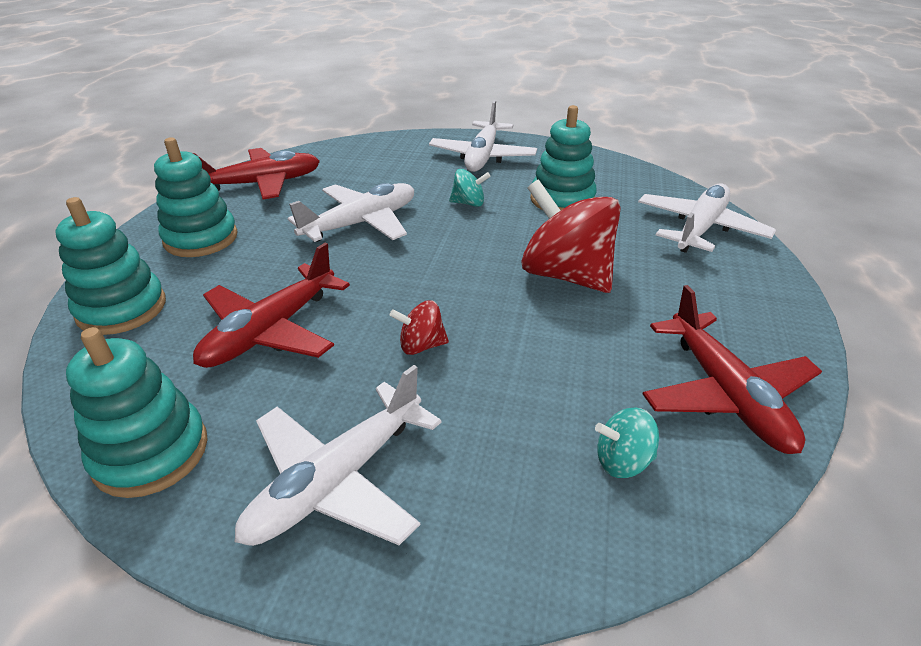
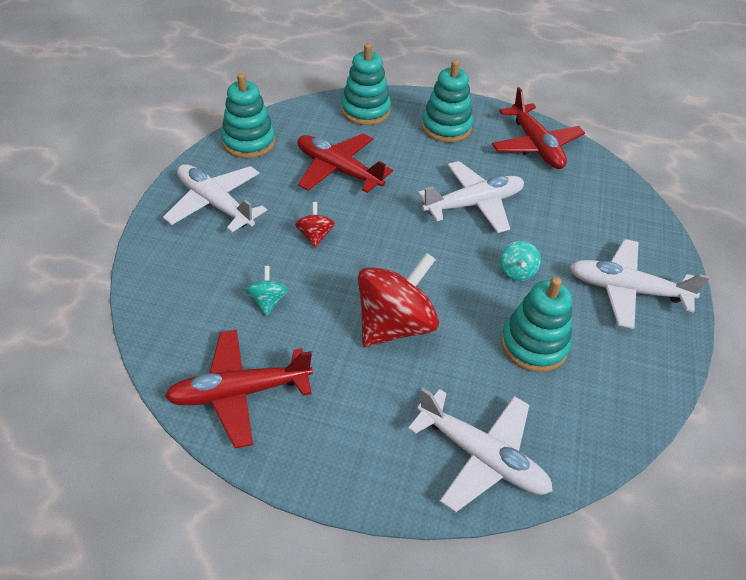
camera: 90 degrees right, 10 degrees up
white plane [288,183,414,242] -> white plane turned 75 degrees counterclockwise [418,161,524,233]
turquoise spinning top [595,407,659,478] -> turquoise spinning top moved to [245,266,288,316]

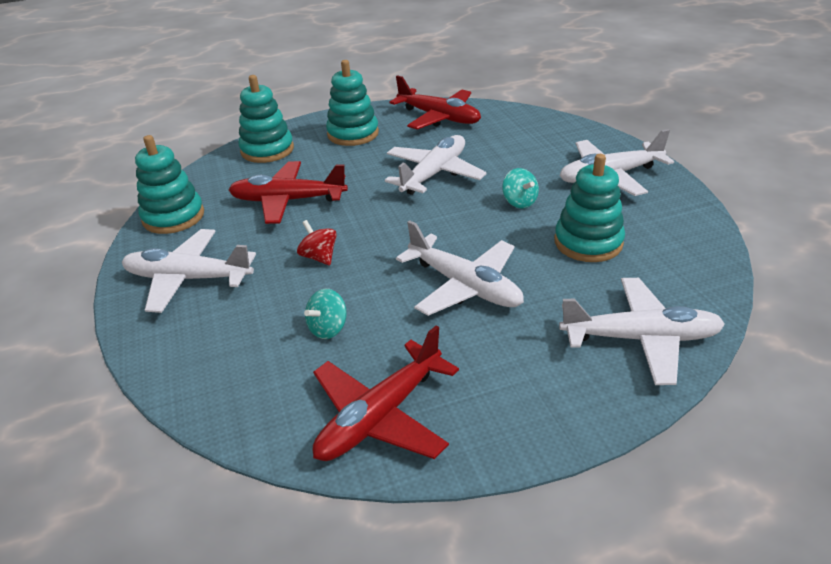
camera: 30 degrees left, 10 degrees down
turquoise spinning top [245,266,288,316] -> turquoise spinning top turned 105 degrees counterclockwise [304,289,347,339]
red spinning top [358,252,439,347] -> white plane [396,220,524,316]

